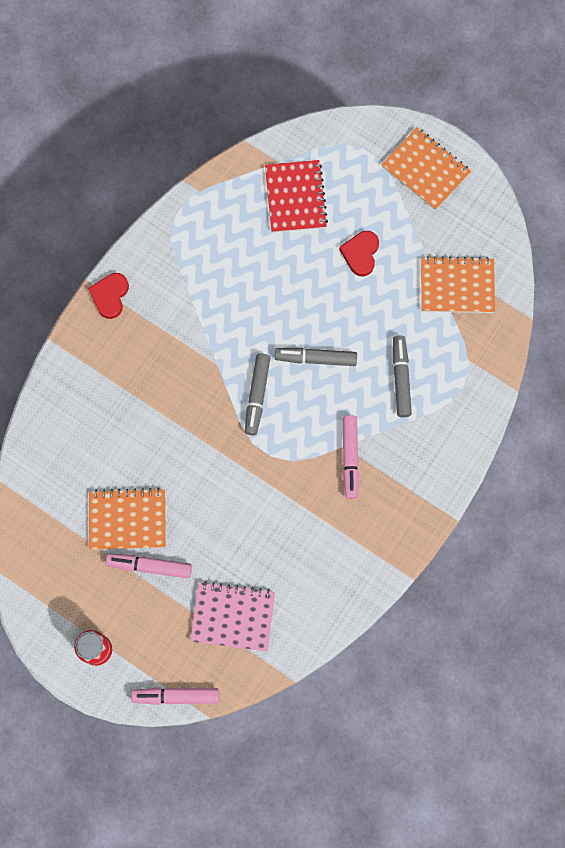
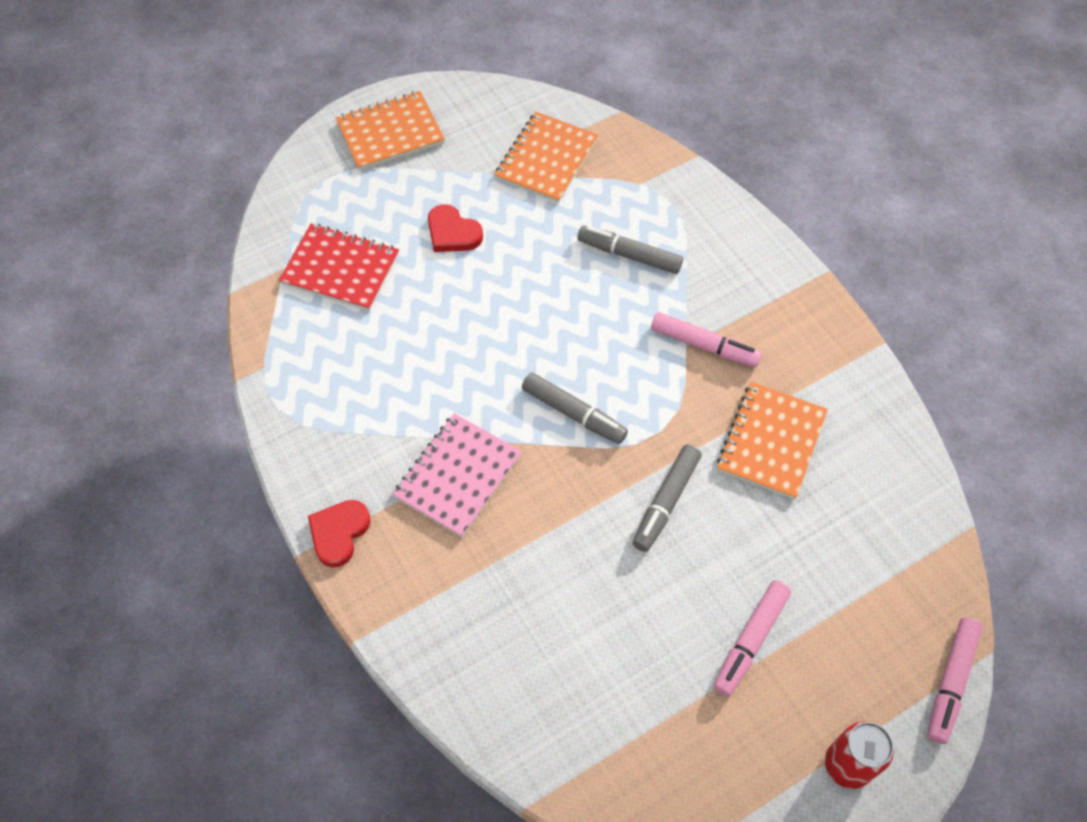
camera: 65 degrees left, 15 degrees down
red heart [88,273,129,319] -> red heart turned 75 degrees clockwise [308,500,371,567]
orange notebook [89,488,166,550] -> orange notebook moved to [717,382,828,499]
pink notebook [190,581,275,651] -> pink notebook moved to [393,413,522,537]
grey marker [275,348,357,366] -> grey marker moved to [633,445,702,552]

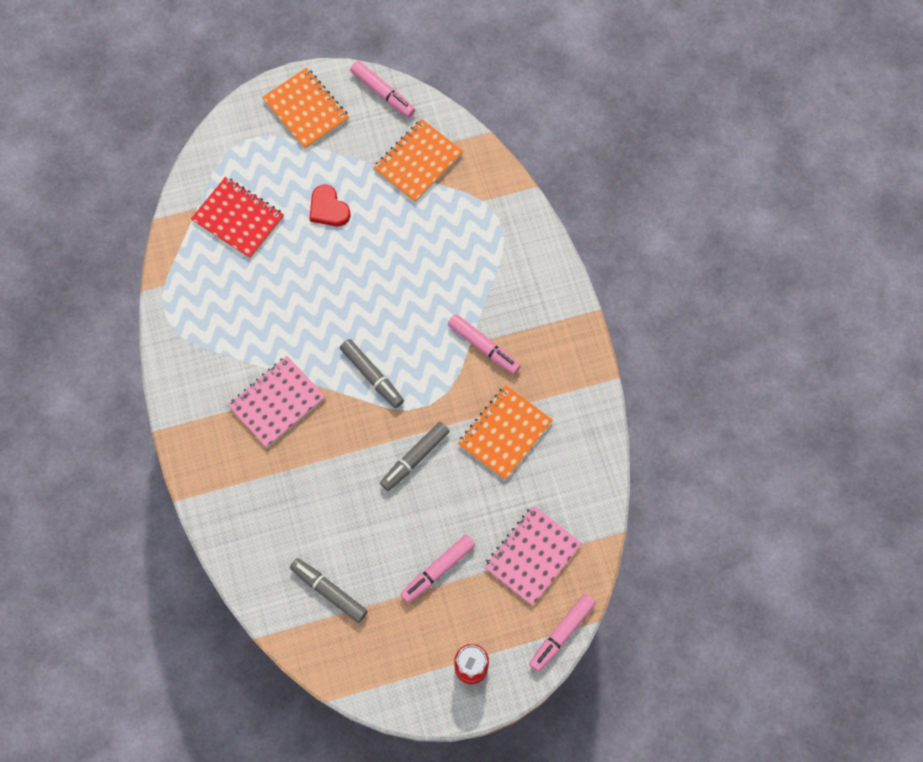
camera: 15 degrees right, 10 degrees up
red heart [308,500,371,567] -> none
orange notebook [336,91,445,170] -> orange notebook turned 60 degrees clockwise [262,67,349,149]
grey marker [577,225,683,274] -> grey marker moved to [290,558,368,623]
none -> pink marker [350,61,415,118]
none -> pink notebook [484,505,582,606]

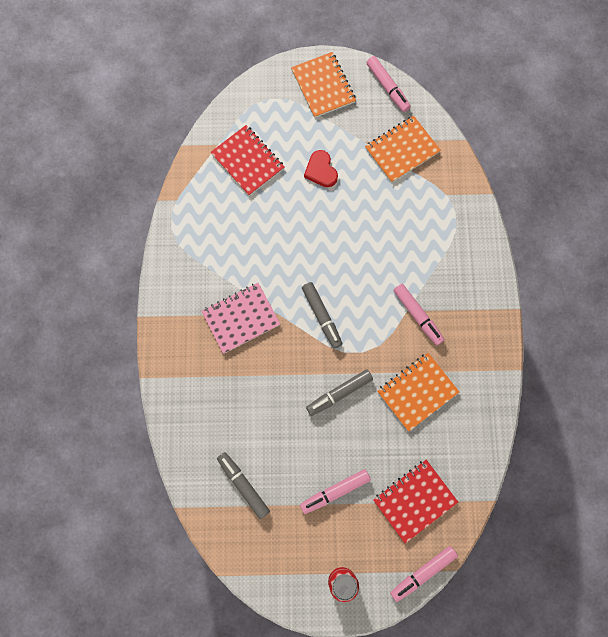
camera: 15 degrees right, 5 degrees up
pink notebook [484,505,582,606] -> red notebook [373,460,458,543]

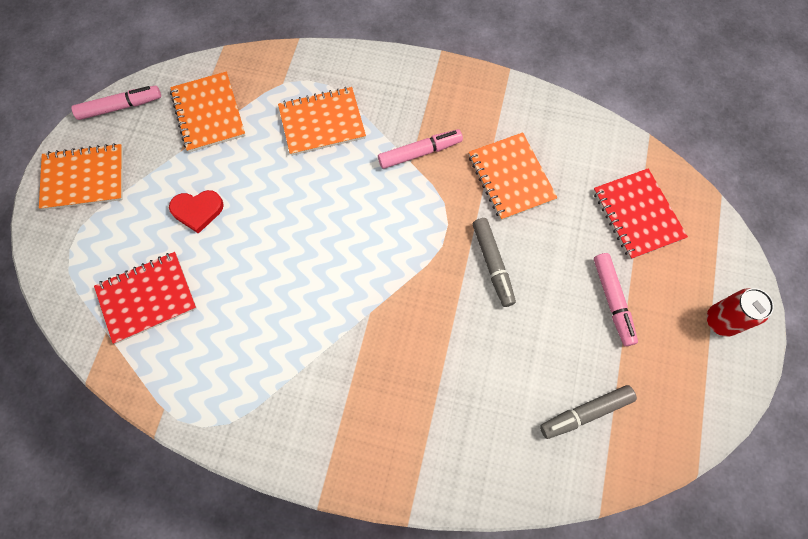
camera: 75 degrees left, 5 degrees down
pink notebook [201,283,280,354] -> none
grey marker [302,282,342,348] -> none
pink marker [390,546,458,602] -> none
none -> orange notebook [278,87,366,156]

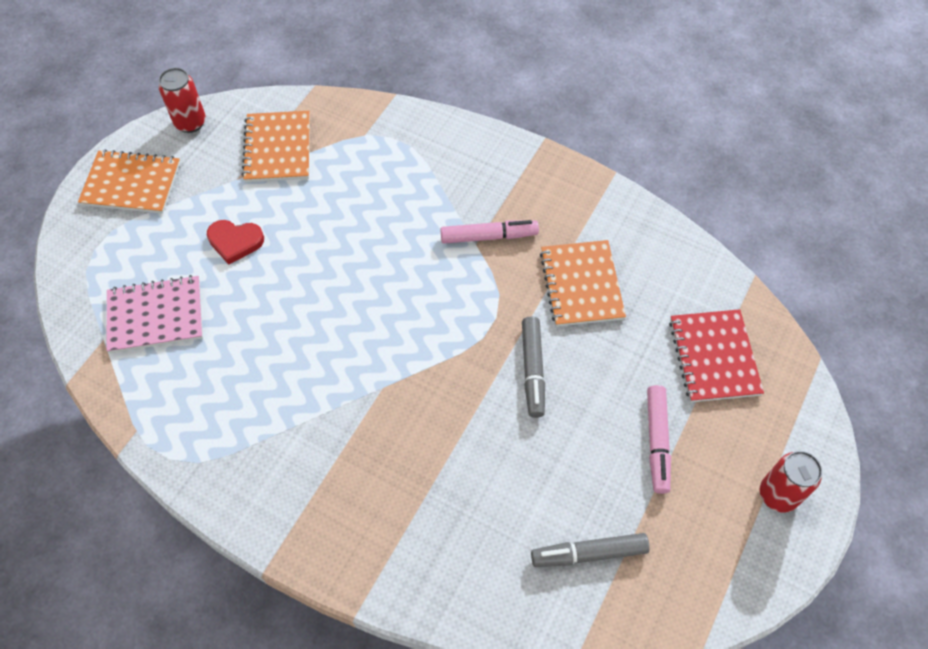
camera: 15 degrees right, 10 degrees down
pink marker [71,86,161,120] -> red can [159,68,206,133]
red notebook [94,252,197,344] -> pink notebook [107,275,203,353]
orange notebook [278,87,366,156] -> none

